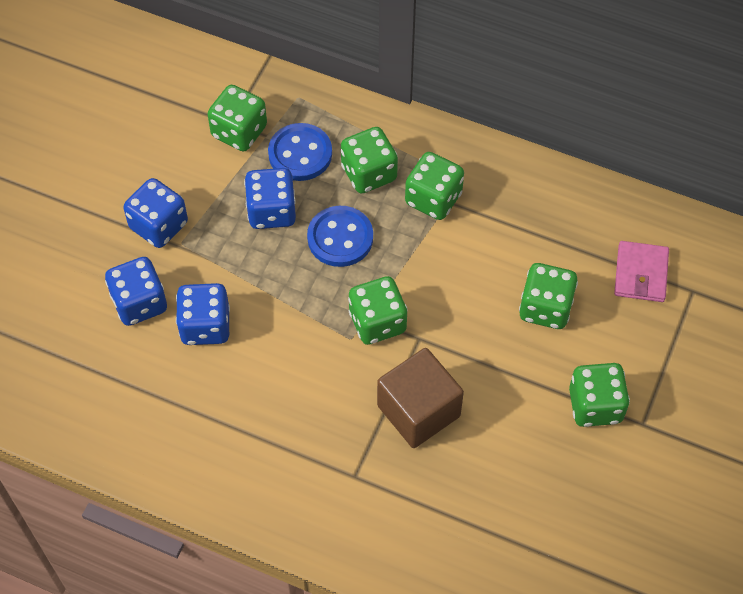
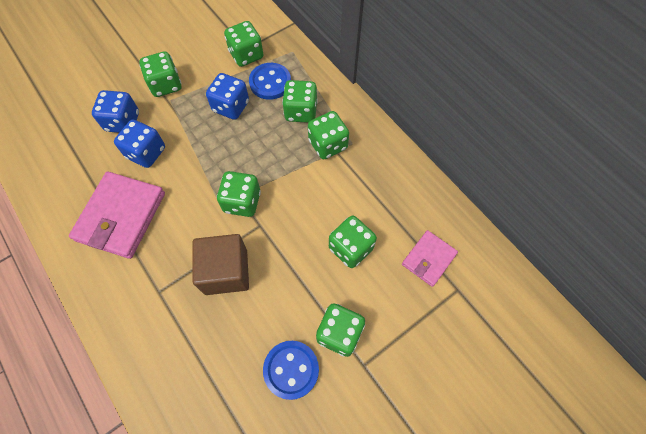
camera: 30 degrees right, 5 degrees up
blue dice [123,178,188,248] -> green dice [139,52,182,97]
blue button [307,206,373,267] -> blue button moved to [263,341,319,400]
none -> pink wallet [69,172,165,259]

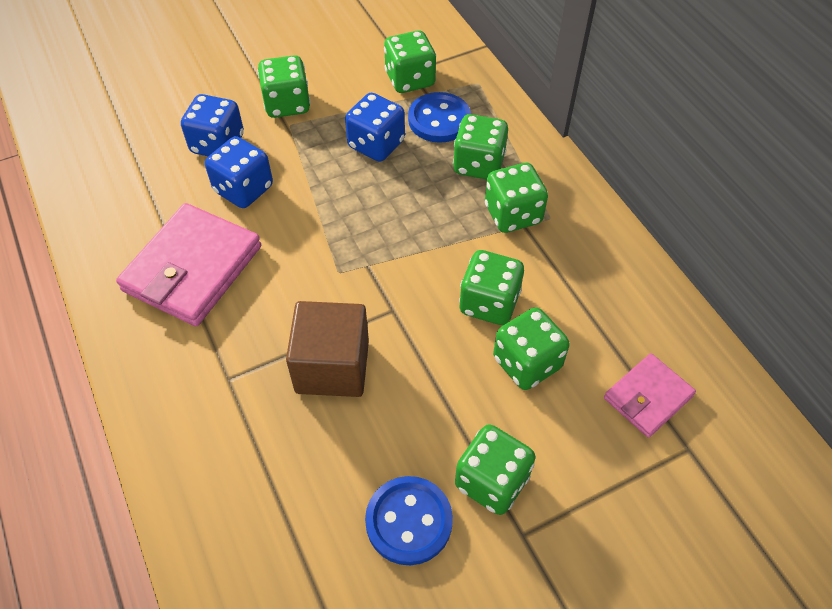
camera: 10 degrees right, 10 degrees down
green dice [217,171,261,217] -> green dice moved to [459,250,524,325]

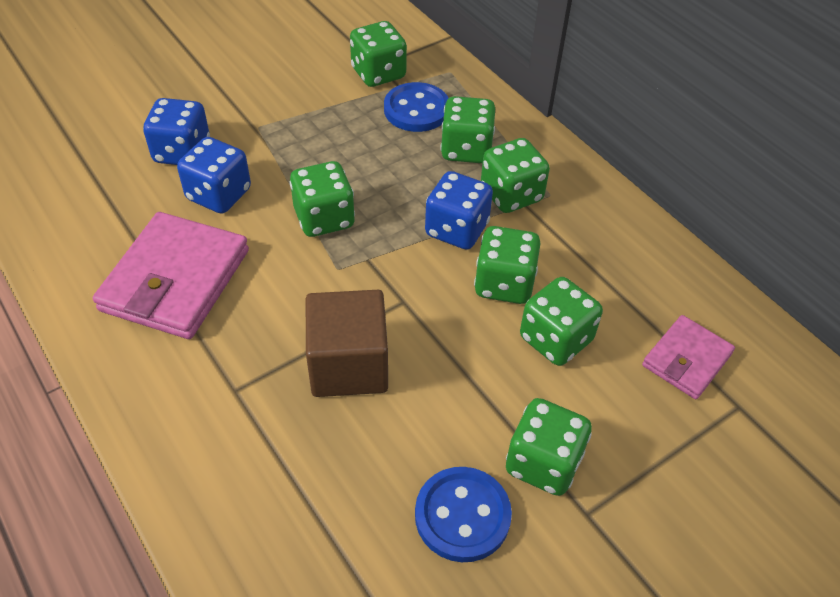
camera: 10 degrees left, 5 degrees down
green dice [258,55,311,118] -> green dice moved to [290,161,355,237]
blue dice [345,93,405,162] -> blue dice moved to [425,171,493,250]

